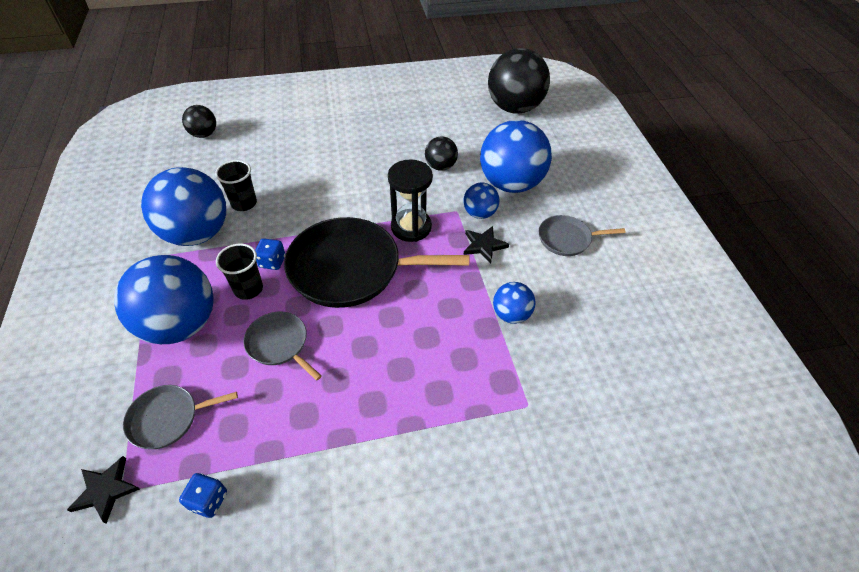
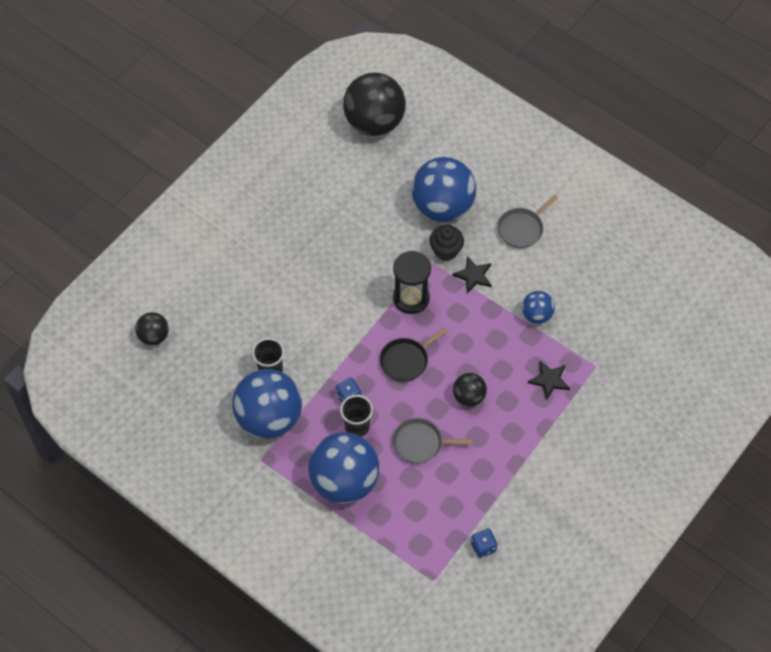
camera: 40 degrees left, 10 degrees up
black star [67,456,140,524] -> black star moved to [528,361,570,400]
grey pan [123,385,238,449] -> none
black pan [284,217,469,308] -> black pan [380,327,447,382], size x0.50
black ball [425,136,458,171] -> black ball moved to [453,373,487,407]
blue ball [464,183,500,219] -> black cupcake [429,225,464,261]

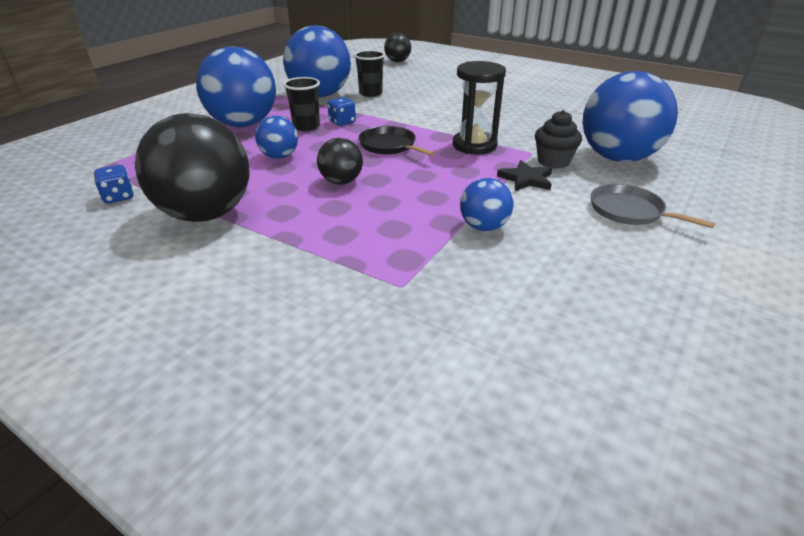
camera: 85 degrees right, 25 degrees down
black ball [343,72,406,136] -> black ball moved to [135,113,249,222]
grey pan [393,418,473,464] -> blue ball [255,116,298,159]
black star [528,361,570,400] -> none

